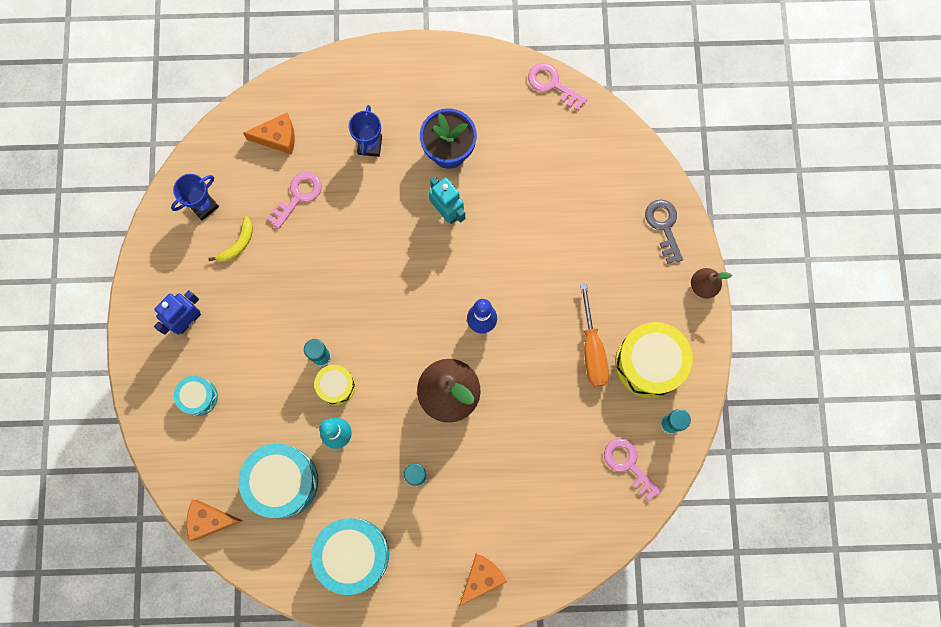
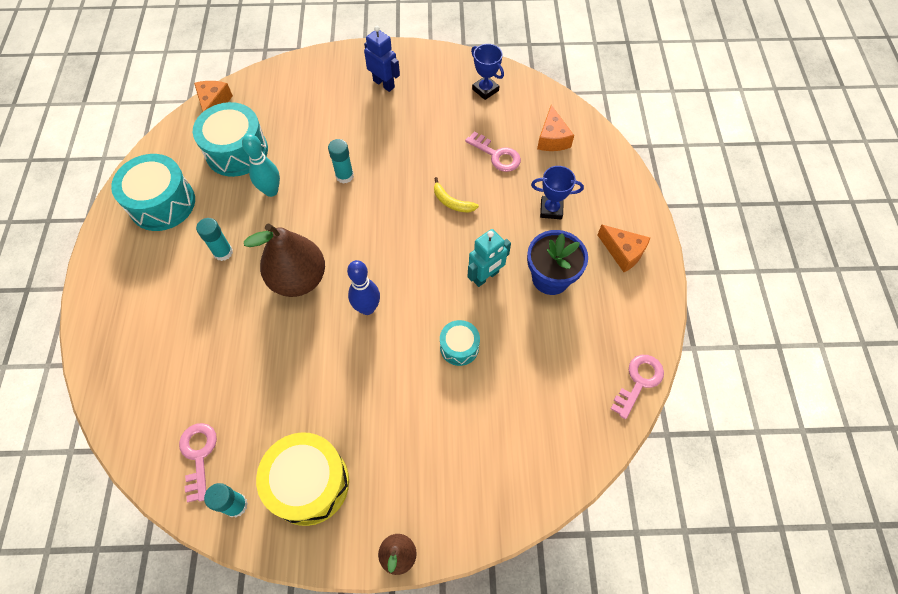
camera: 90 degrees right, 15 degrees down
turquoise drum [174,376,218,416] -> turquoise drum moved to [440,320,480,366]
yellow banana [208,216,253,262] -> yellow banana moved to [434,177,479,213]
yellow drum [314,365,355,405] -> none
orange cheese [460,554,507,606] -> orange cheese moved to [597,224,650,272]
orange screwdriver [580,283,609,387] -> none
pink key [604,438,662,501] -> pink key turned 60 degrees counterclockwise [179,423,217,502]
grey key [645,199,683,264] -> none

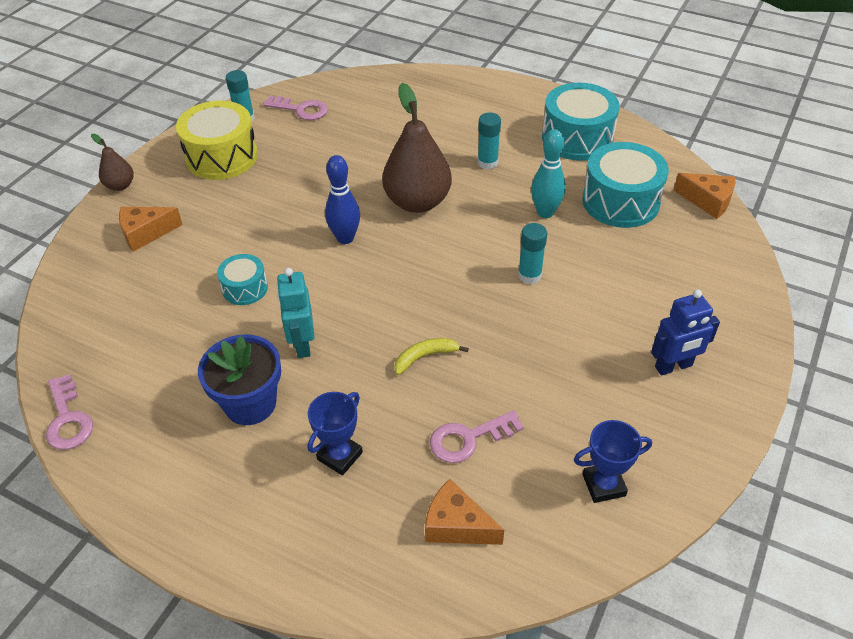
camera: 120 degrees right, 15 degrees down
orange cheese [597,224,650,272] -> orange cheese moved to [119,207,183,252]

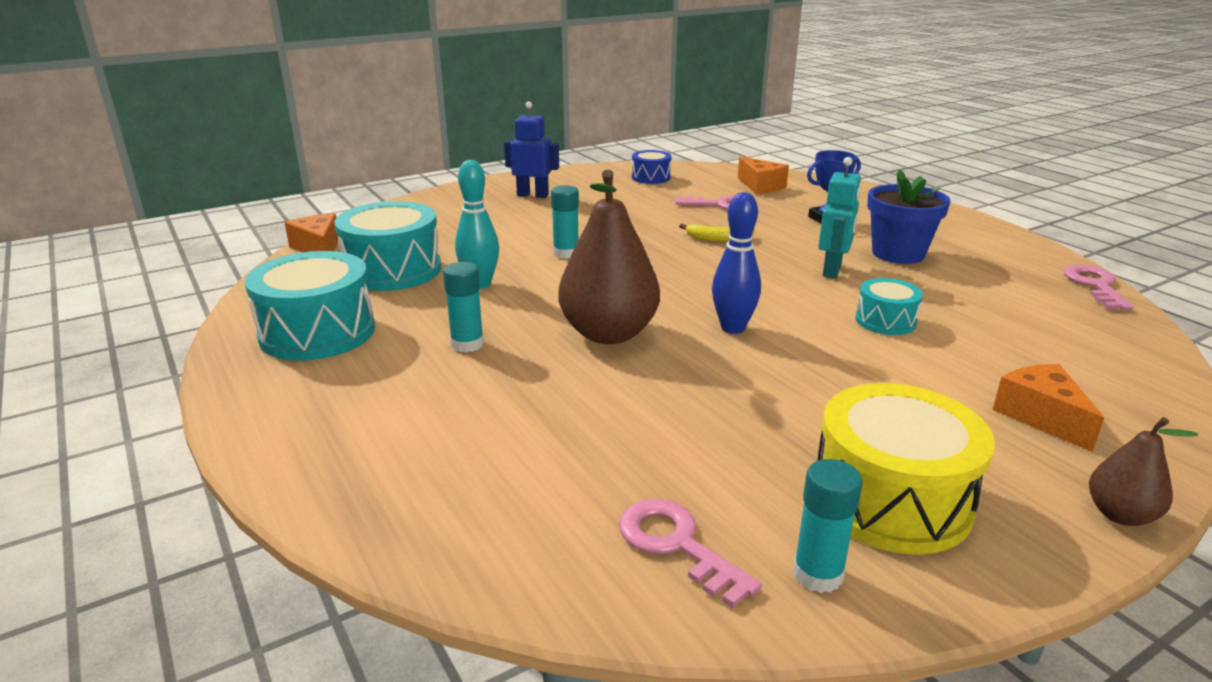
camera: 150 degrees left, 20 degrees down
orange cheese [119,207,183,252] -> orange cheese turned 120 degrees counterclockwise [993,364,1104,452]
blue trophy [574,420,652,503] -> blue drum [632,150,672,184]

